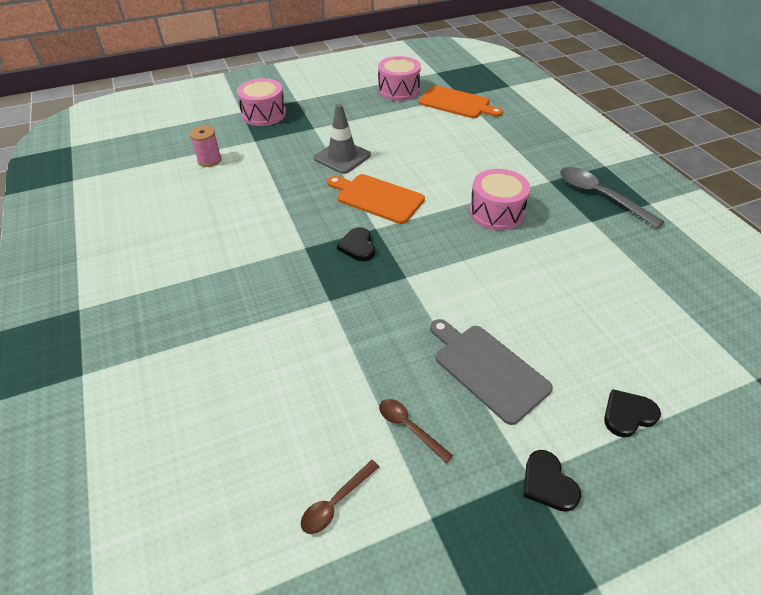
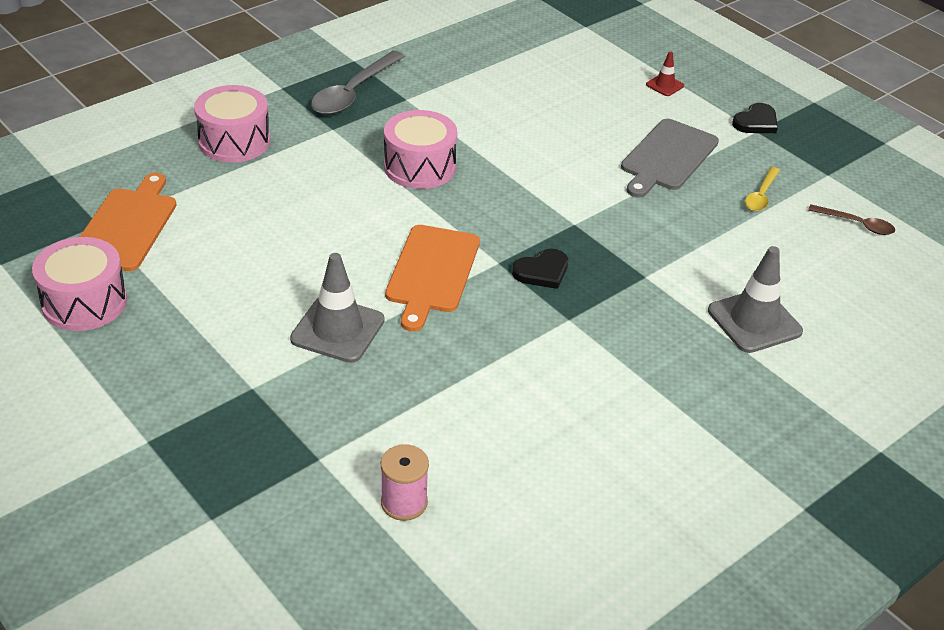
camera: 110 degrees left, 5 degrees down
pink drum [237,78,286,126] -> pink drum moved to [194,85,270,163]
brown spoon [379,399,453,463] -> yellow spoon [745,167,780,211]
black heart [604,389,661,437] -> red traffic cone [646,51,684,96]
none -> grey traffic cone [708,246,803,353]

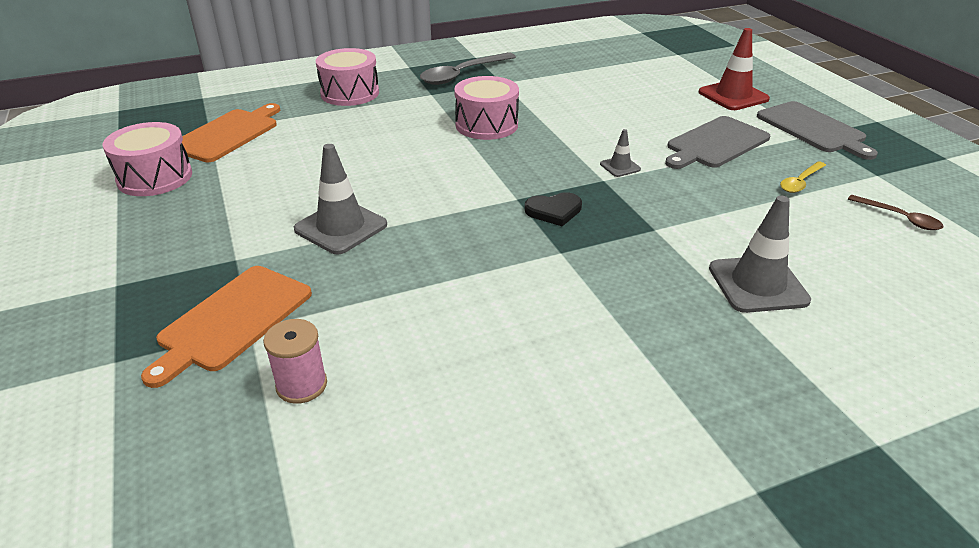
camera: 20 degrees right, 5 degrees down
orange cutting board [385,225,480,332] -> orange cutting board moved to [141,266,312,388]
red traffic cone [646,51,684,96] -> red traffic cone [699,28,770,110], size x1.98
black heart [732,103,778,133] -> grey cutting board [757,101,878,160]
none -> grey traffic cone [600,129,641,177]

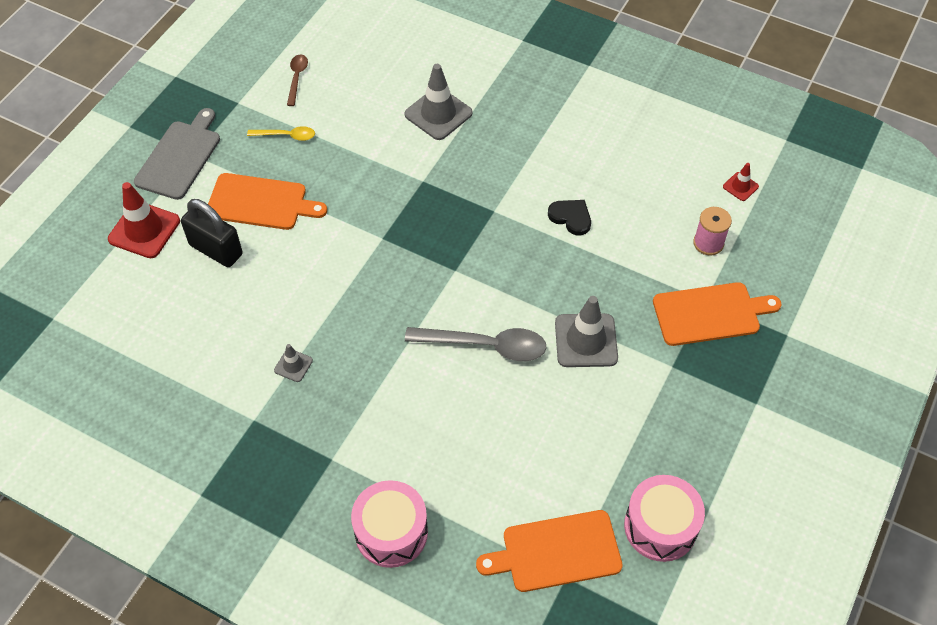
camera: 130 degrees left, 20 degrees up
grey spoon [420,52,516,85] -> grey spoon moved to [405,327,547,361]
pink drum [454,76,519,140] -> none
black heart [525,192,582,226] -> black heart moved to [548,200,591,236]
grey traffic cone [600,129,641,177] -> grey traffic cone moved to [274,344,313,382]
grey cutting board [665,116,770,169] -> orange cutting board [208,173,327,230]
none -> black padlock [181,199,243,267]
none -> red traffic cone [723,163,759,201]

